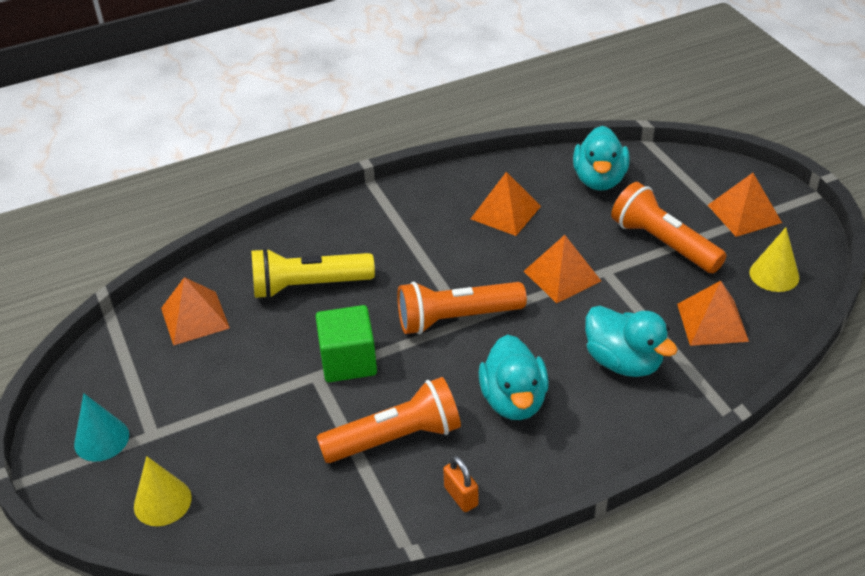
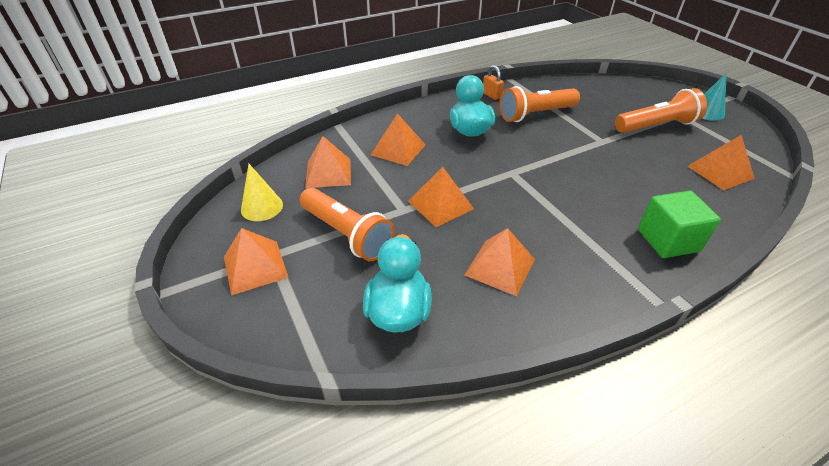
camera: 175 degrees right, 0 degrees up
yellow cone [134,456,192,526] -> none
yellow flashlight [251,248,375,299] -> none
green cube [315,305,377,382] -> green cube moved to [638,191,721,258]
orange flashlight [397,282,527,335] -> orange flashlight moved to [615,88,707,133]
turquoise duck [585,306,678,377] -> orange pyramid [371,113,426,166]

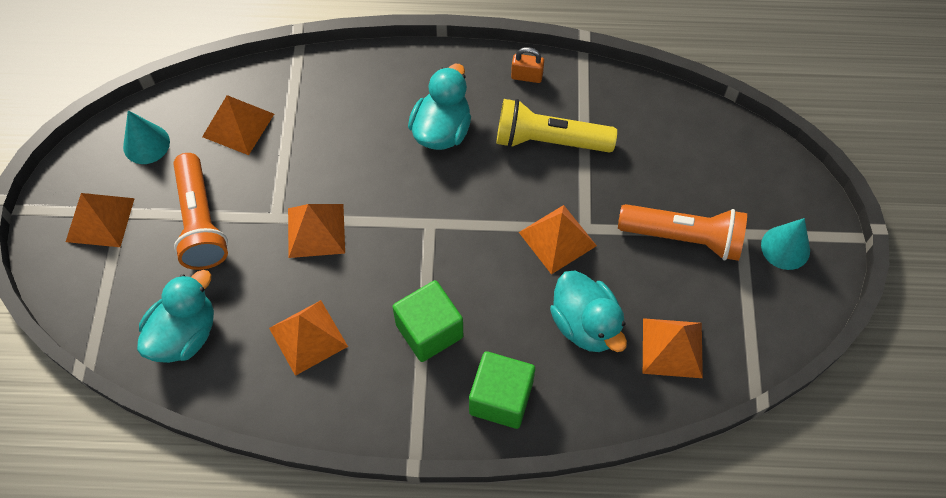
camera: 30 degrees right, 20 degrees up
yellow cone [241,164,283,221] -> turquoise cone [123,110,170,164]
orange pyramid [371,113,426,166] -> orange pyramid moved to [519,205,597,274]
orange padlock [483,65,504,100] -> orange padlock turned 75 degrees counterclockwise [511,47,544,83]
orange flashlight [499,86,580,122] -> yellow flashlight [496,99,617,153]
none -> green cube [393,280,463,362]
none -> turquoise duck [550,271,627,352]

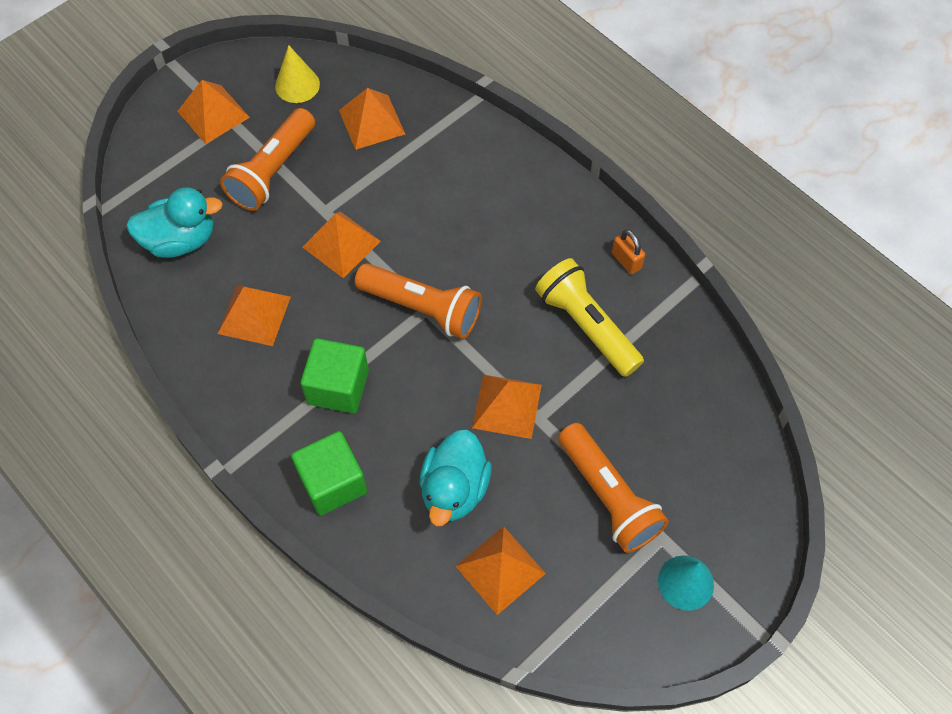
camera: 45 degrees right, 0 degrees up
turquoise cone [123,110,170,164] -> yellow cone [275,45,320,103]
turquoise duck [408,64,471,150] -> none
none -> orange flashlight [355,263,482,339]

